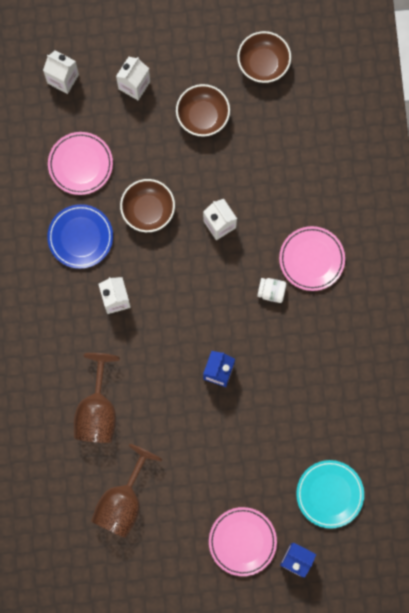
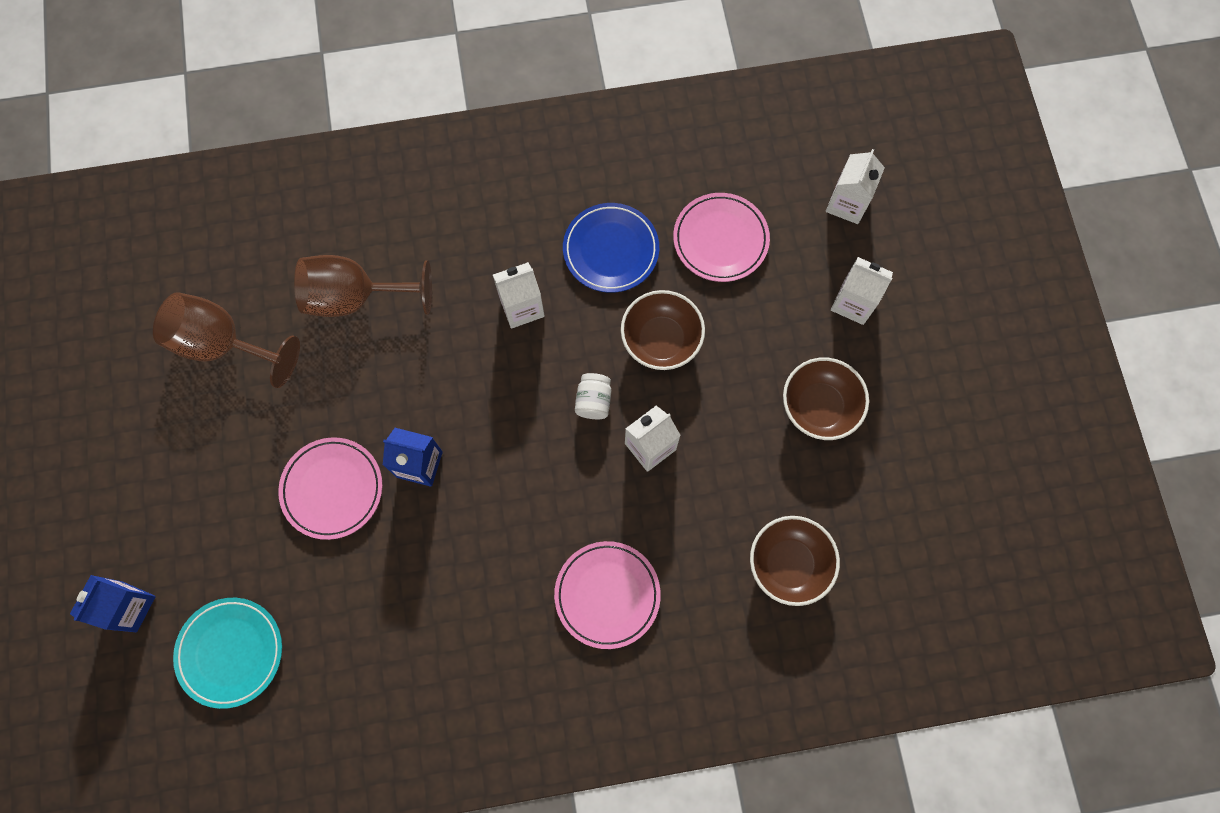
camera: 85 degrees right, 5 degrees down
pink plate [209,507,277,576] -> pink plate moved to [278,437,382,540]
brown bowl [237,31,291,83] -> brown bowl moved to [750,516,840,606]
white jar [257,278,287,303] -> white jar moved to [575,373,611,419]

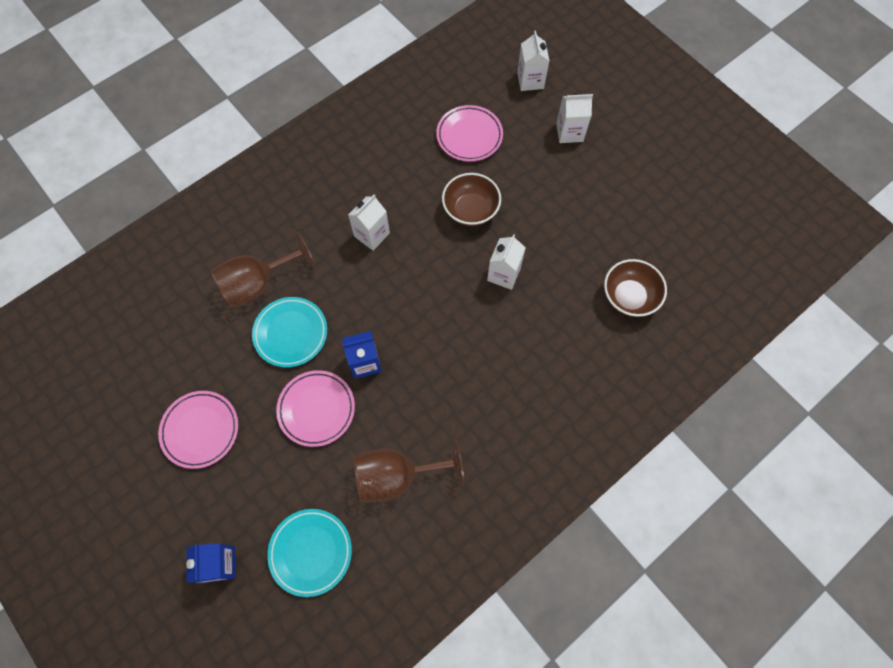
camera: 30 degrees left, 5 degrees down
brown goblet [153,292,300,388] -> brown goblet moved to [354,440,464,503]
pink plate [554,541,661,649] -> pink plate moved to [158,391,238,469]
blue plate [563,203,659,293] -> none
white jar [575,373,611,419] -> none
brown bowl [783,357,869,440] -> none
none -> turquoise plate [252,297,327,367]

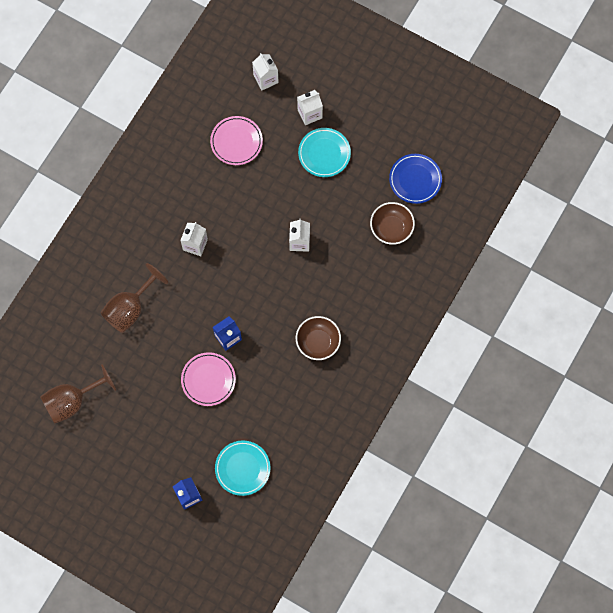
camera: 20 degrees left, 5 degrees up
pink plate [158,391,238,469] -> none
turquoise plate [252,297,327,367] -> turquoise plate moved to [298,128,351,177]
brown goblet [354,440,464,503] -> brown goblet moved to [40,364,116,424]
brown bowl [442,173,501,226] -> brown bowl moved to [296,316,341,360]
none -> blue plate [389,154,442,204]

